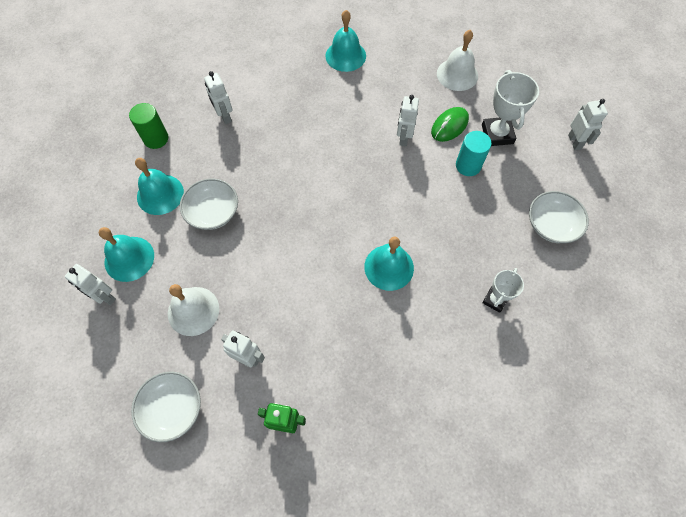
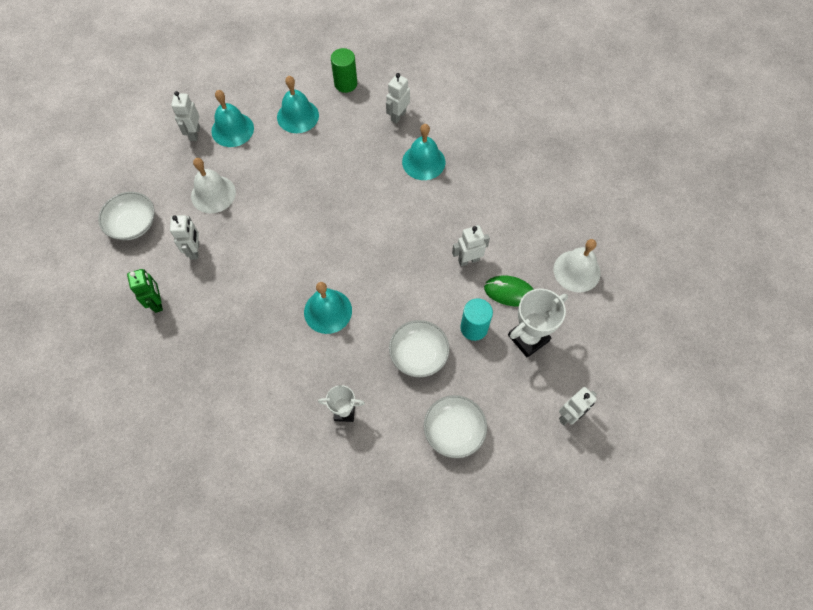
camera: 60 degrees right, 0 degrees up
white bowl [180,179,238,230] -> white bowl moved to [389,320,450,377]
turquoise bell [325,10,366,72] -> turquoise bell moved to [402,124,445,180]

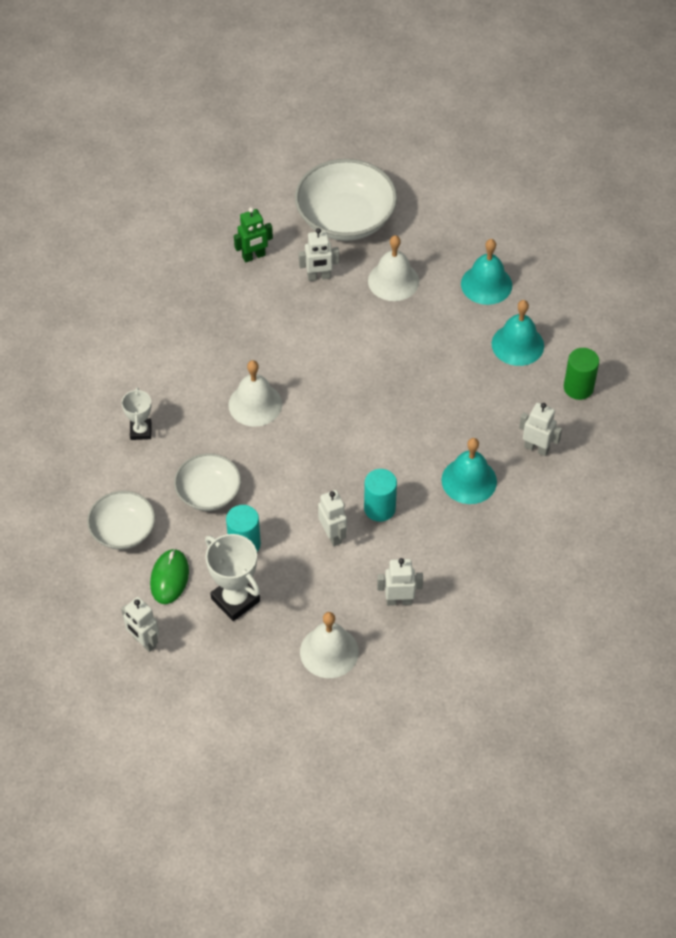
camera: 85 degrees right, 10 degrees down
white bowl [98,192,155,240] -> white bowl [295,159,397,241], size x1.69
white robot [171,91,200,141] -> white robot moved to [377,558,423,606]
turquoise bell [304,282,352,334] -> white bell [228,360,282,427]
green mouse [484,276,534,306] -> green mouse moved to [150,549,189,604]
none -> turquoise cylinder [364,469,397,522]

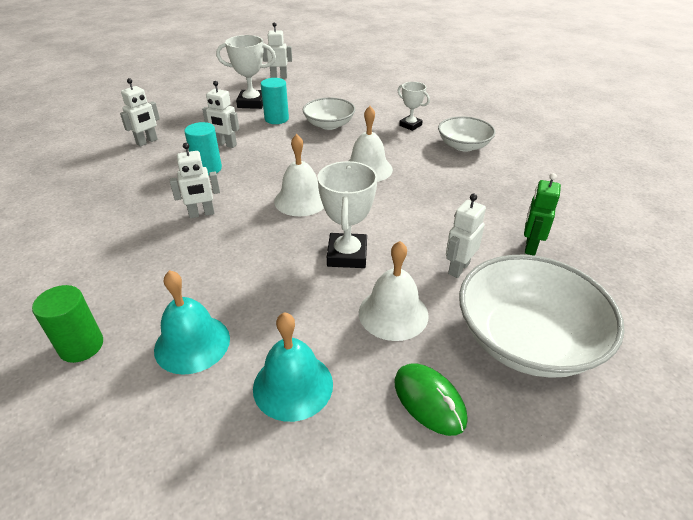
camera: 135 degrees right, 15 degrees down
white bowl [87,491,155,550] -> white bowl moved to [438,116,496,152]
green mouse [150,549,189,604] -> green mouse moved to [394,364,468,436]
white bell [300,612,359,678] -> white bell moved to [274,134,324,216]
turquoise bell [442,438,497,504] -> none
white robot [519,403,562,456] -> white robot moved to [170,143,220,218]
none -> white trophy [318,161,378,268]

